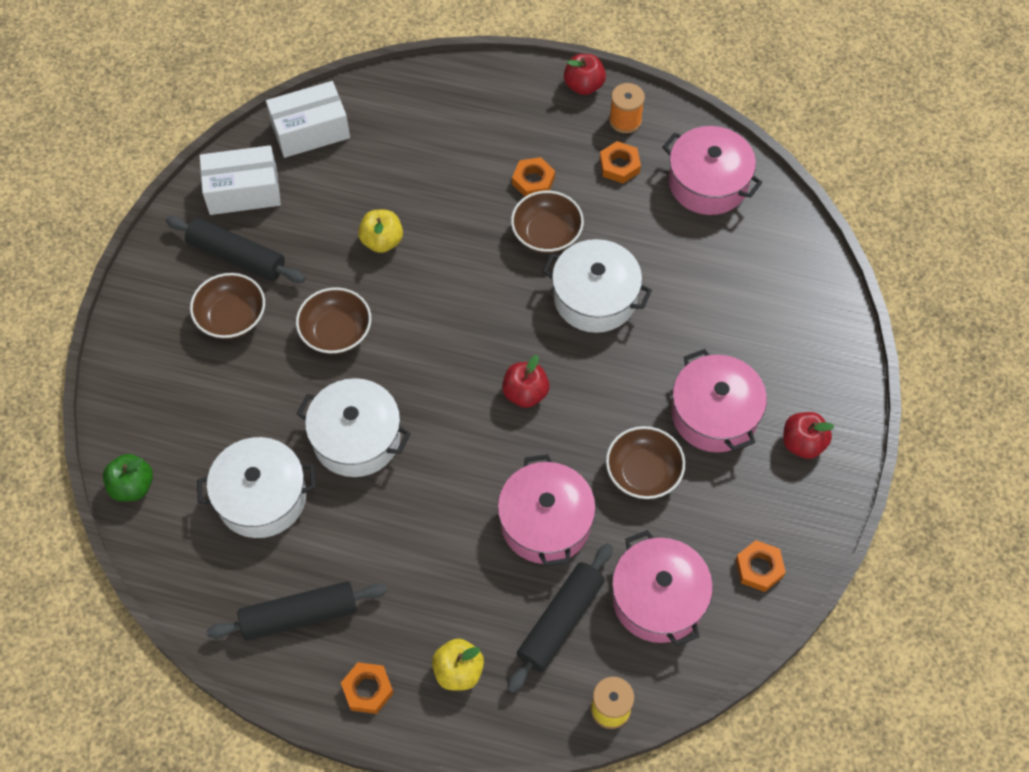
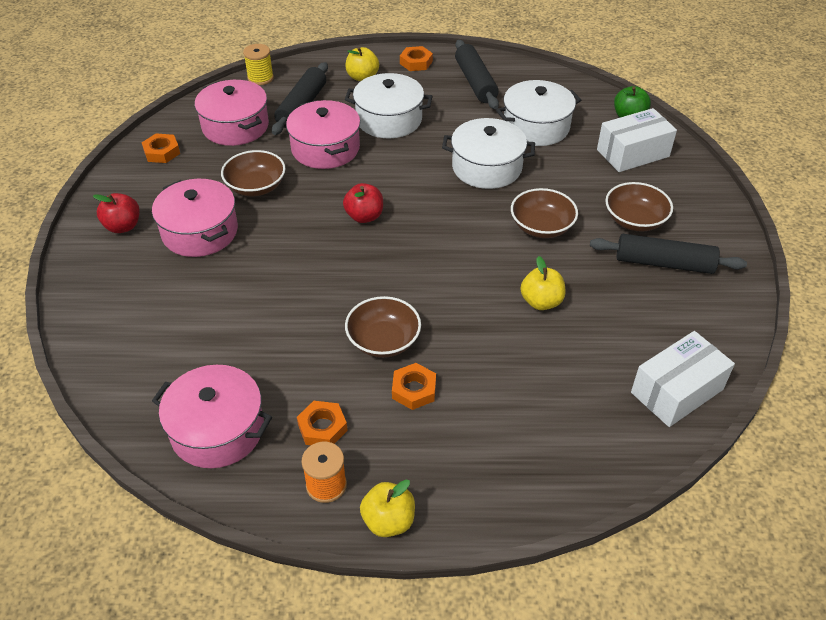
camera: 165 degrees right, 15 degrees down
white box [200,145,281,215] -> white box moved to [597,108,677,172]
black rolling pin [206,581,387,641] -> black rolling pin turned 75 degrees counterclockwise [455,40,499,109]
white pot [542,239,652,333] -> white pot moved to [345,73,433,138]
red apple [564,54,606,95] -> yellow apple [360,480,415,537]

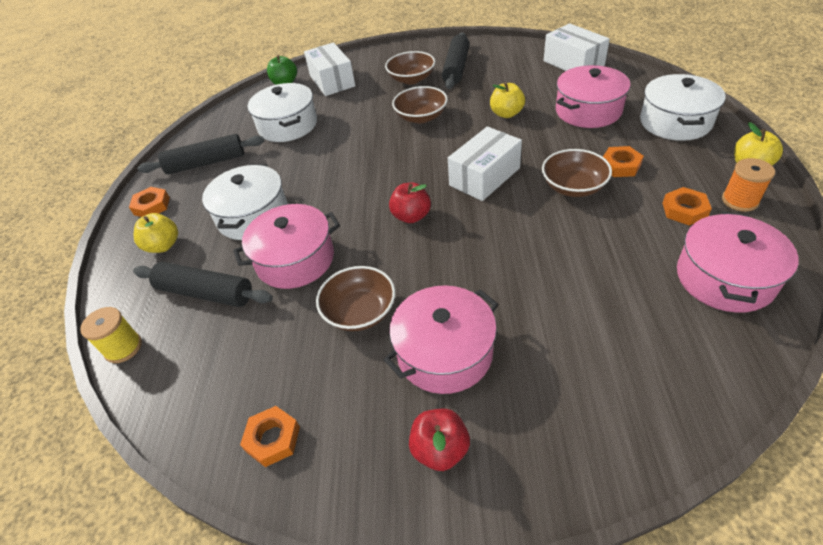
camera: 85 degrees left, 0 degrees up
pink pot [195,80,269,146] -> pink pot moved to [556,65,631,128]
white pot [442,118,535,189] -> white pot moved to [640,74,726,141]
none -> white box [448,126,522,201]

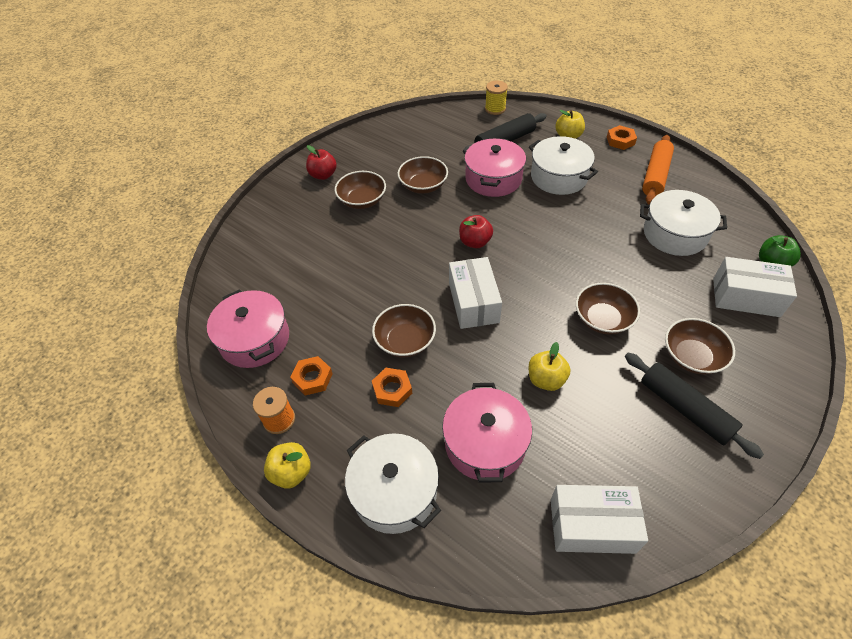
camera: 125 degrees right, 5 degrees up
black rolling pin [137,134,264,175] -> orange rolling pin [642,135,674,205]
orange nut [240,406,300,467] -> none
pink pot [384,285,498,394] -> brown bowl [335,171,386,209]

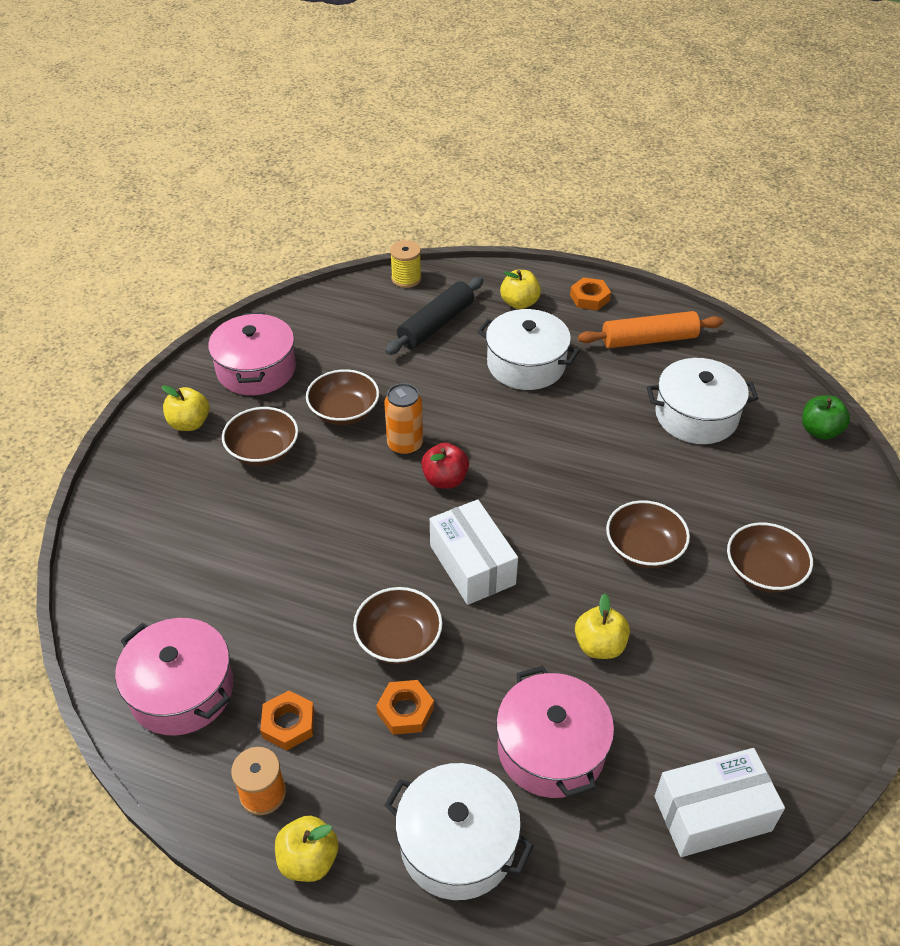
camera: 20 degrees left, 5 degrees down
red apple [306,145,337,180] -> yellow apple [161,385,209,431]
pink pot [464,138,526,197] -> pink pot moved to [208,312,296,395]
black rolling pin [625,353,764,459] -> none
orange rolling pin [642,135,674,205] -> orange rolling pin turned 75 degrees clockwise [578,311,723,348]
white box [713,257,797,317] -> none
none -> orange can [384,383,423,456]

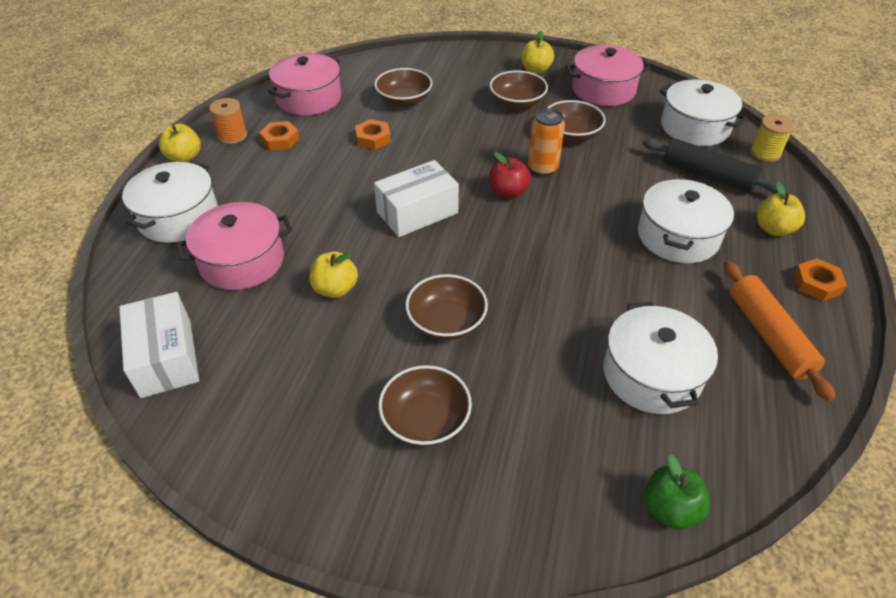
camera: 85 degrees right, 0 degrees up
brown bowl [353,587,443,664] -> brown bowl moved to [374,68,432,107]
orange nut [376,680,434,735] -> orange nut moved to [355,119,391,150]
none -> white pot [659,79,748,146]

